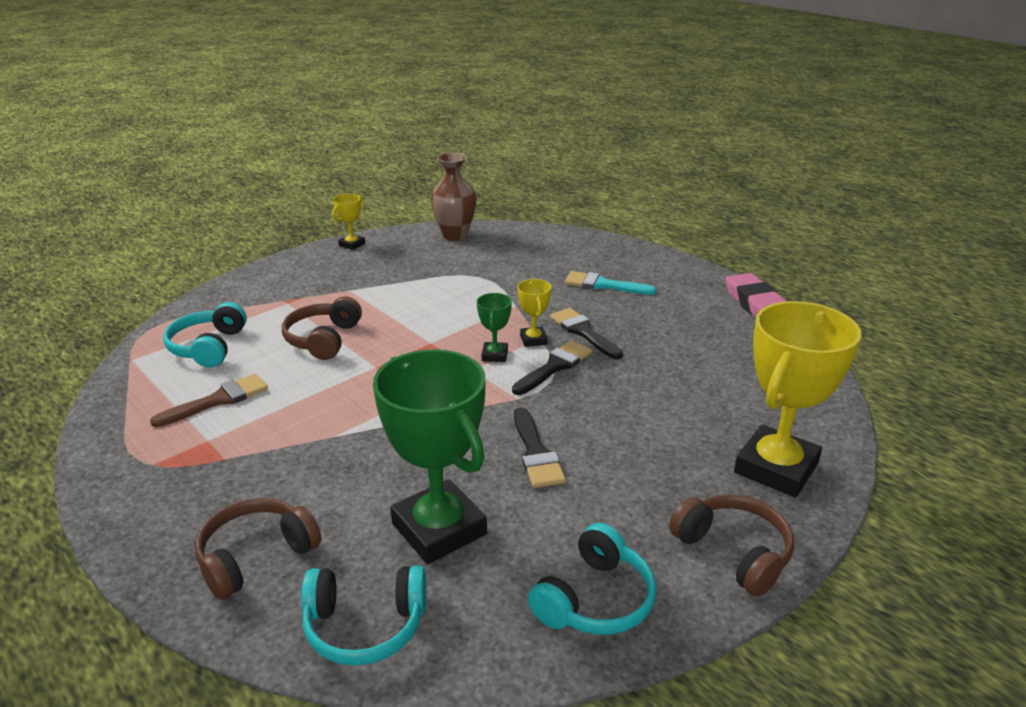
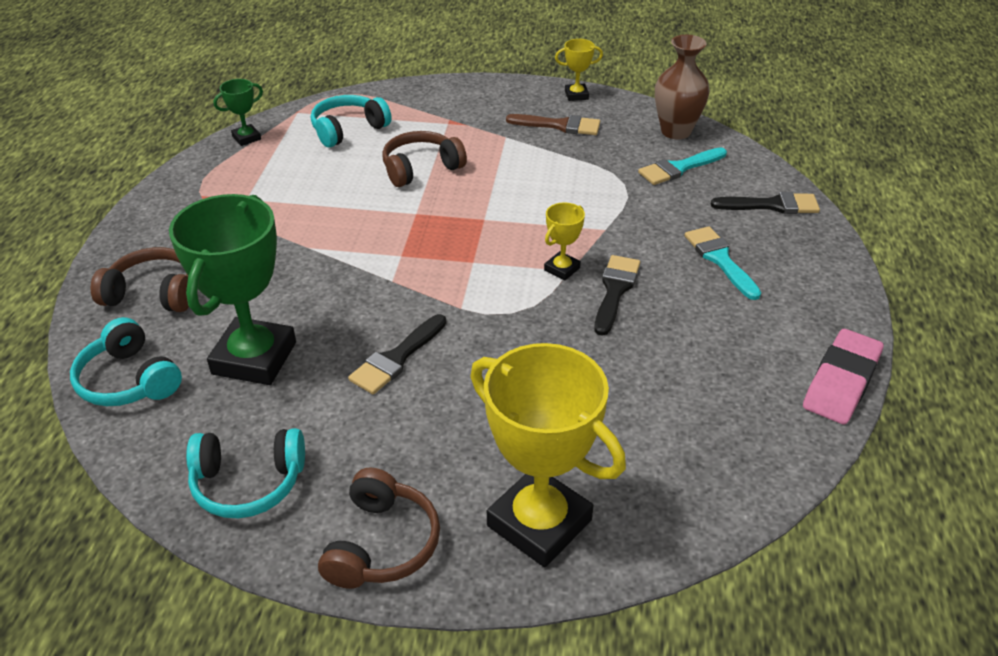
camera: 50 degrees right, 10 degrees up
brown brush [150,374,268,427] -> brown brush moved to [506,114,600,135]
green trophy [477,293,512,362] -> green trophy moved to [214,79,263,146]
black brush [512,341,592,395] -> black brush moved to [711,192,820,214]
yellow trophy [734,301,861,497] -> yellow trophy turned 45 degrees clockwise [470,343,626,567]
none -> turquoise brush [638,147,727,185]

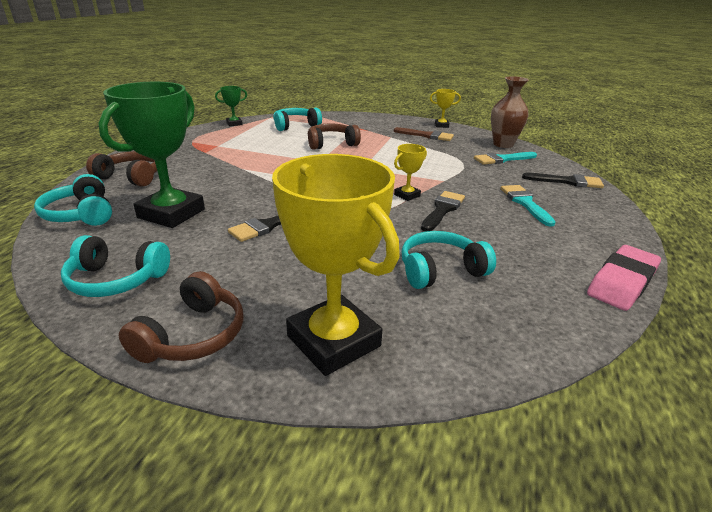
camera: 10 degrees right, 10 degrees down
none -> turquoise headphones [402,231,496,289]

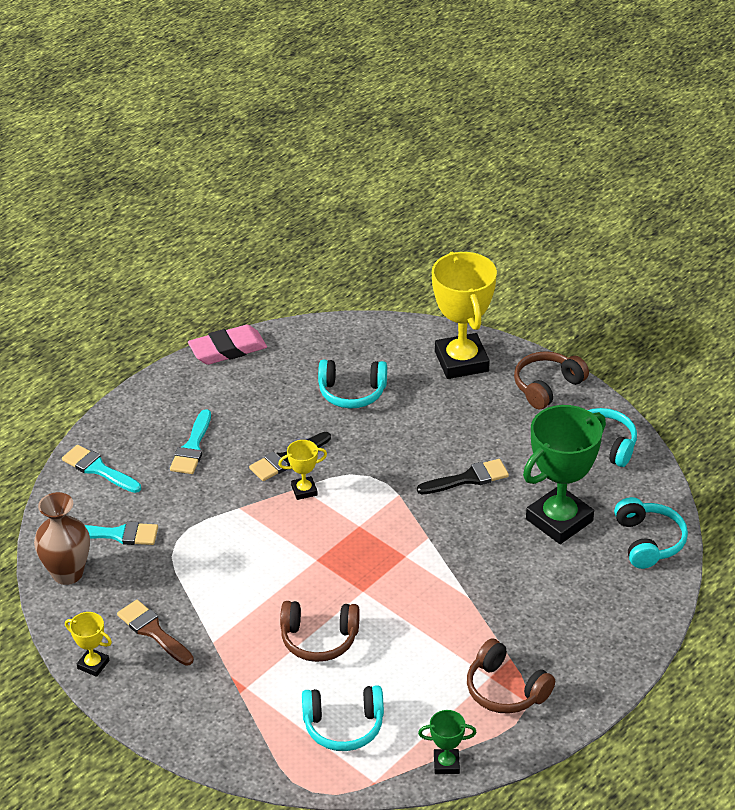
camera: 155 degrees left, 10 degrees up
brown headphones [86,151,157,187] -> brown headphones moved to [467,639,555,714]
black brush [522,173,604,188] -> turquoise brush [62,445,141,493]

